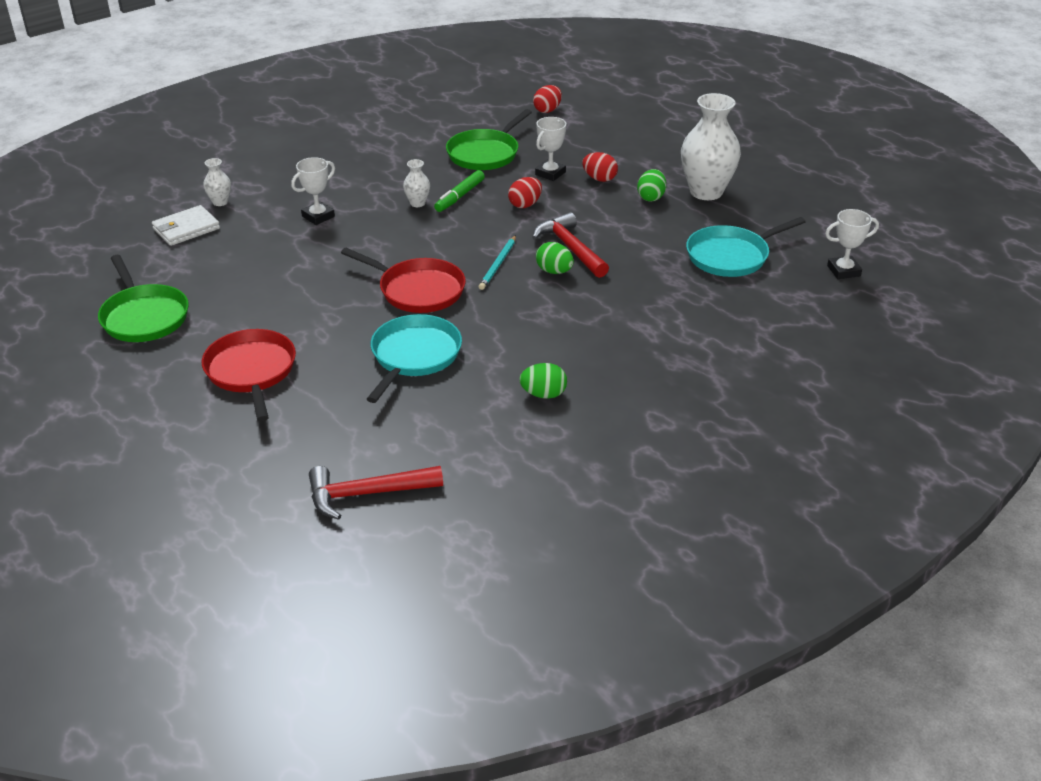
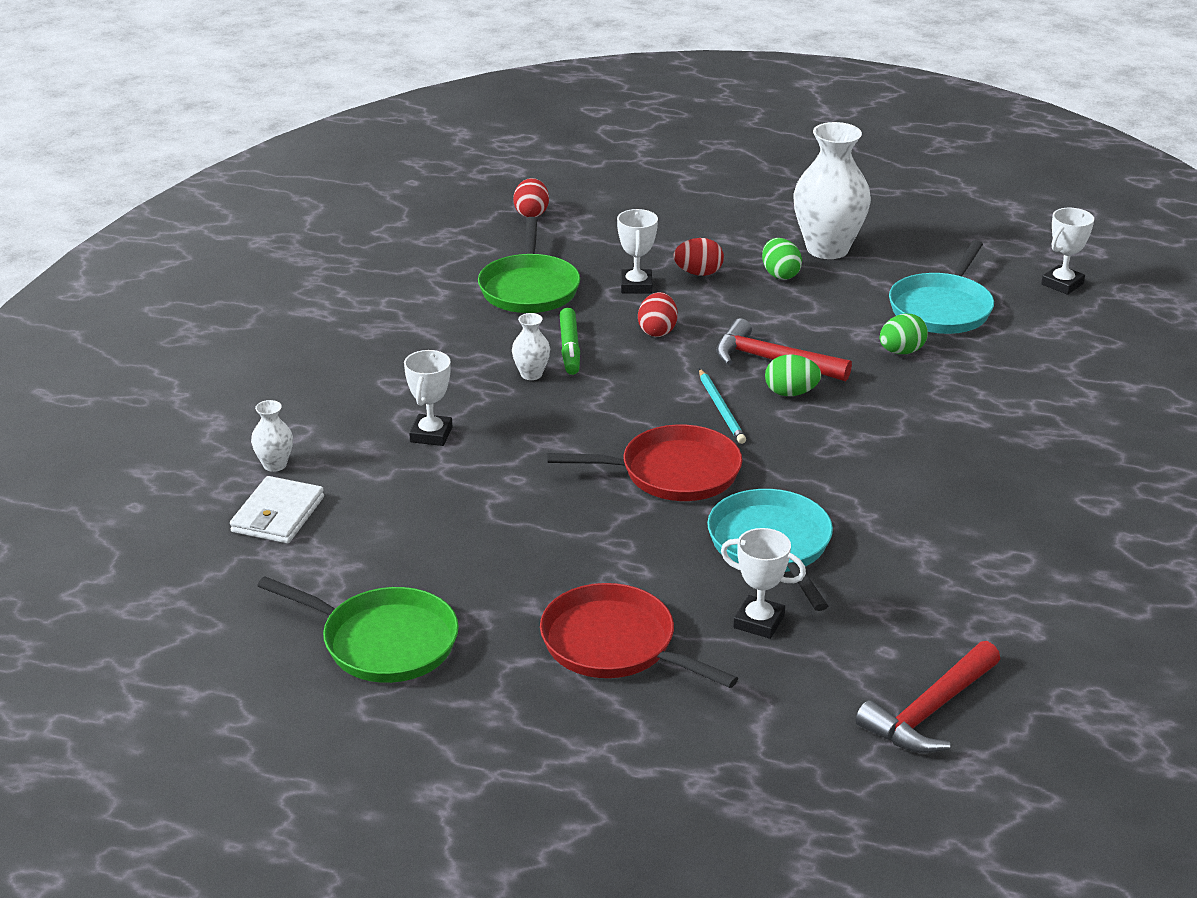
camera: 35 degrees left, 5 degrees down
green egg [519,363,567,399] -> green egg moved to [880,314,928,354]
none -> white trophy [721,528,806,639]

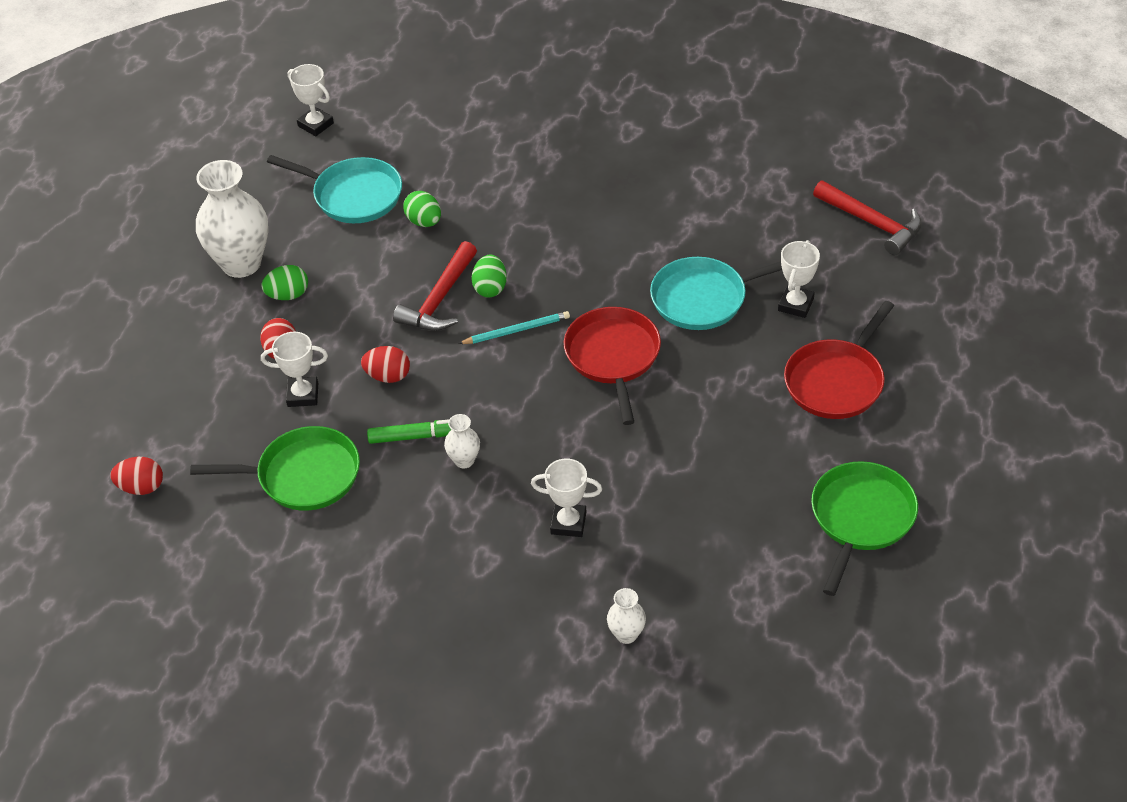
camera: 90 degrees left, 15 degrees up
white wallet [230,476,324,543] -> none

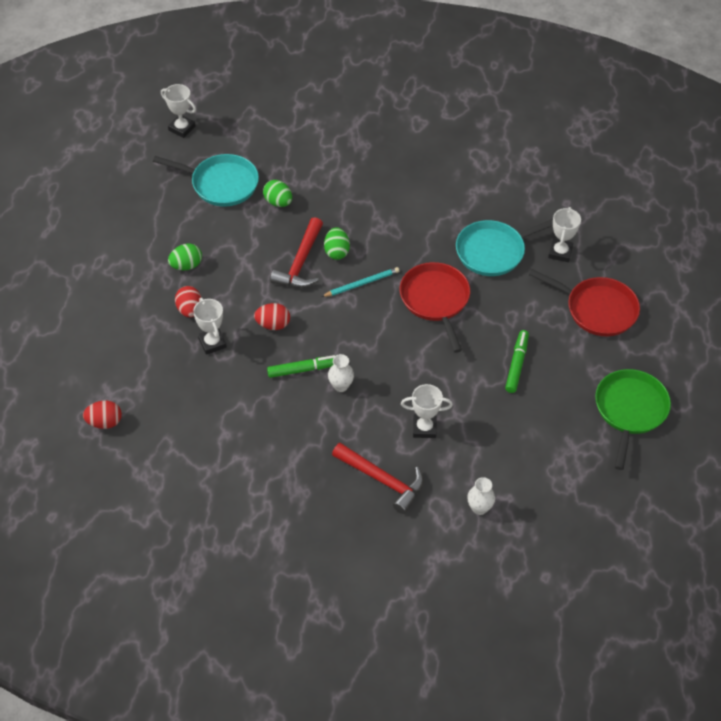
camera: 10 degrees left, 5 degrees up
green pan [190,426,360,511] -> none
white vase [196,160,268,278] -> none
white trophy [261,332,328,407] -> white trophy turned 75 degrees clockwise [193,298,227,355]
red pan [784,301,894,419] -> red pan turned 90 degrees counterclockwise [529,269,640,336]
red hammer [813,181,922,255] -> red hammer moved to [332,443,424,514]
none -> green marker [505,330,529,393]

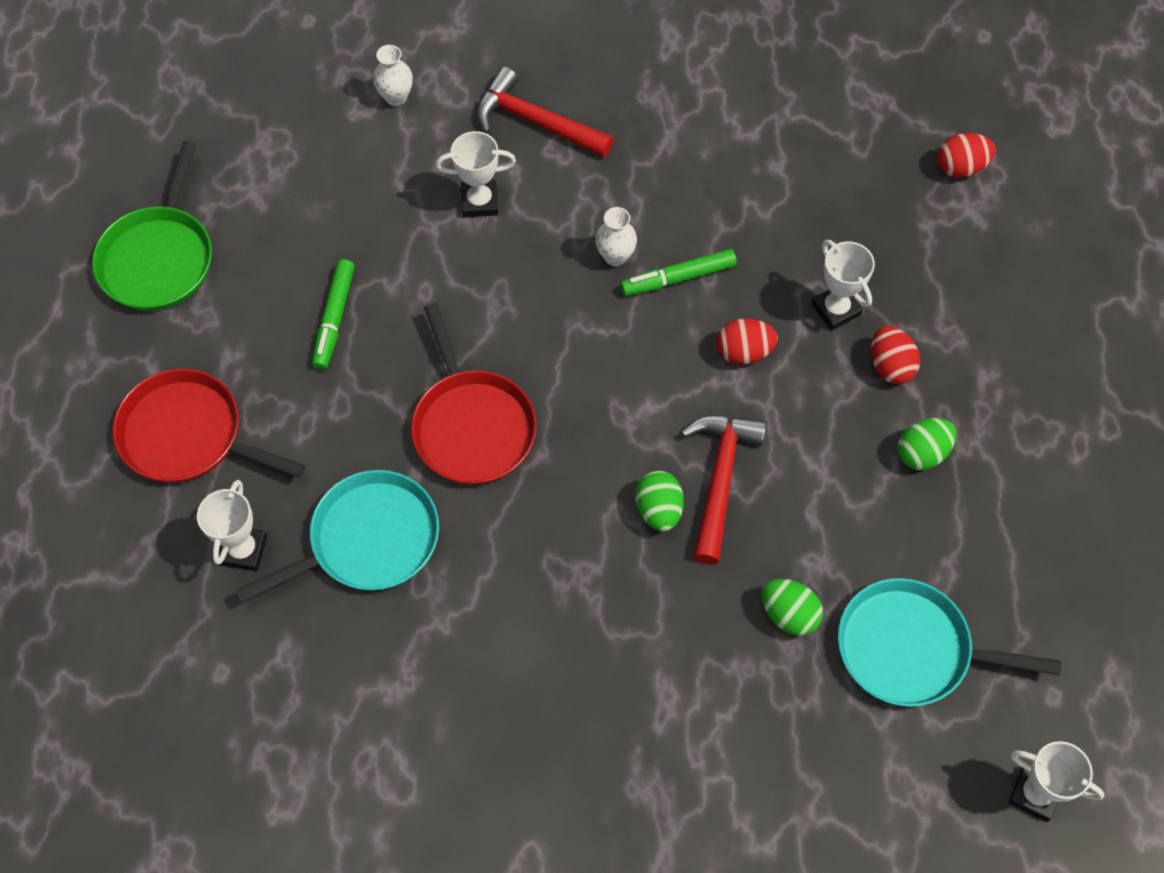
camera: 175 degrees right, 10 degrees up
turquoise pencil [321,267,399,297] -> none

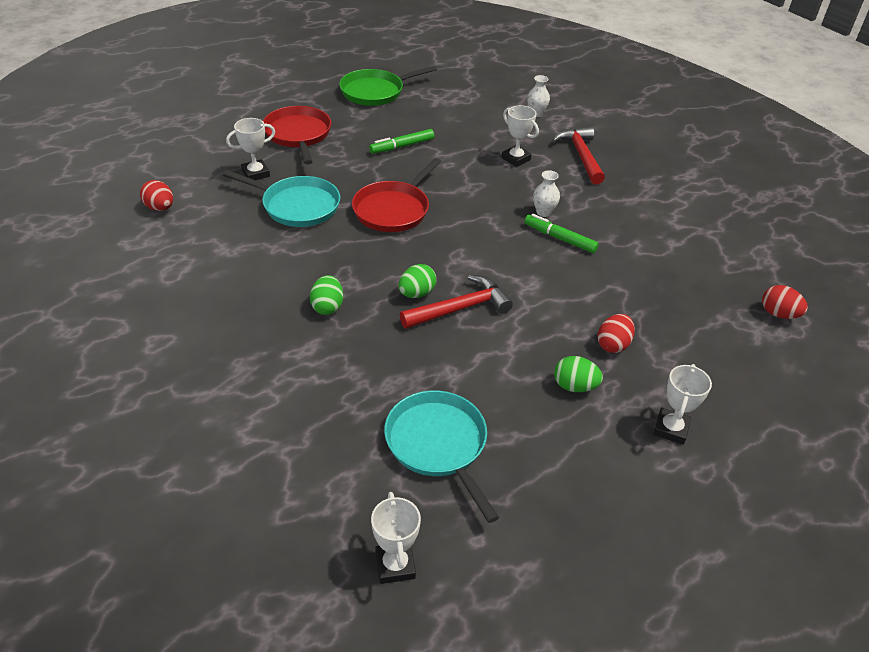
camera: 50 degrees right, 20 degrees down
red egg [716,318,778,365] -> red egg moved to [140,180,173,211]
green egg [762,579,823,636] -> green egg moved to [310,275,343,315]
white trophy [811,240,875,331] -> white trophy moved to [654,364,712,445]

